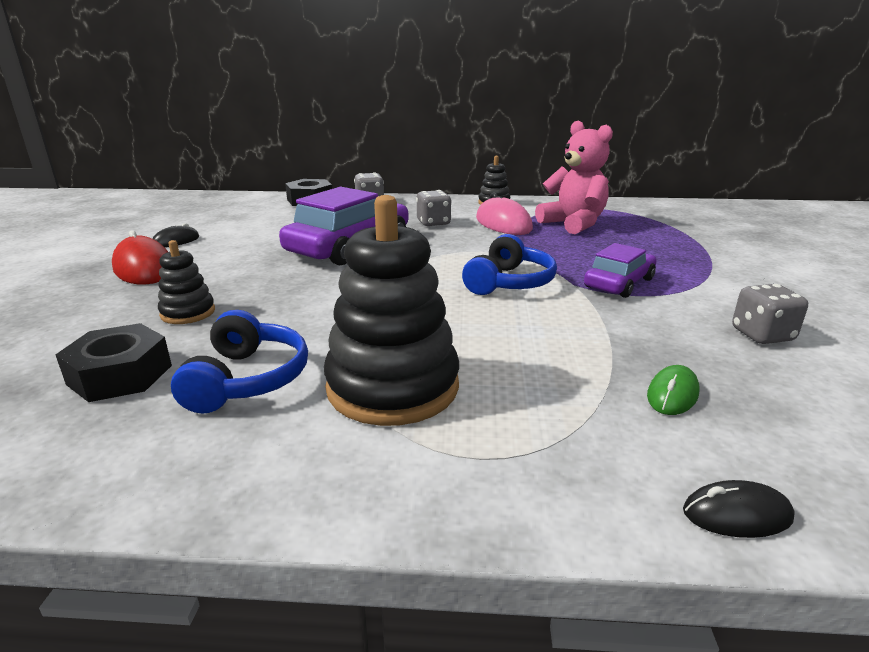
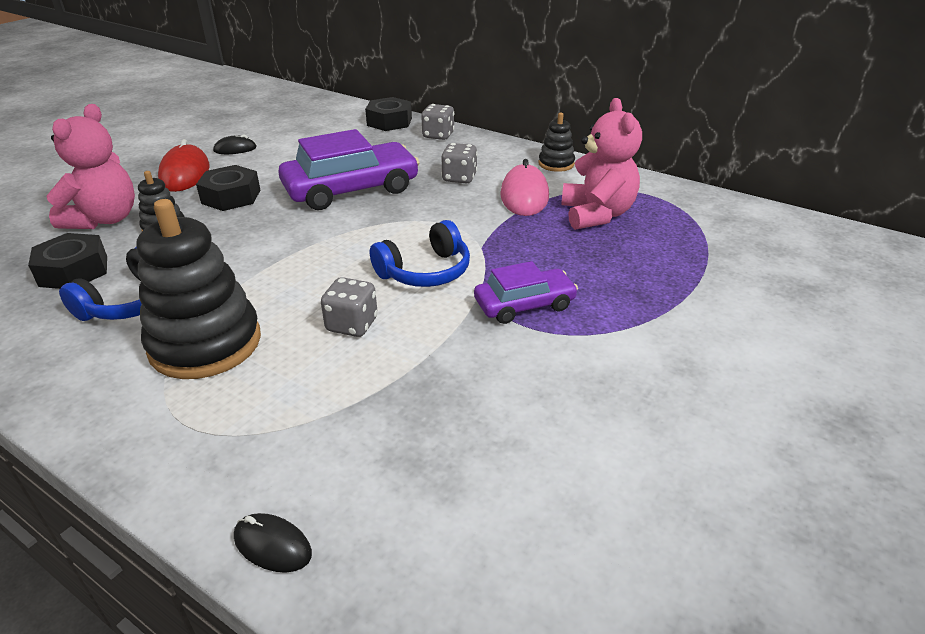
camera: 30 degrees right, 10 degrees up
green mouse [647,365,700,415] -> none
grey dice [732,284,808,344] -> grey dice moved to [321,277,378,337]
none -> pink teddy bear [46,104,135,229]
none -> black nut [196,165,260,211]

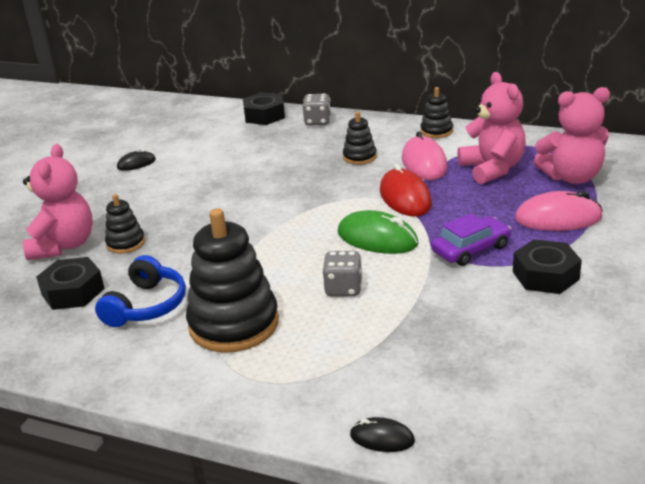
camera: 10 degrees left, 5 degrees down
red mouse [158,139,210,192] -> red mouse moved to [380,164,432,216]
black nut [196,165,260,211] -> black nut moved to [513,239,582,294]
purple car [278,129,420,210] -> none
blue headphones [370,220,470,287] -> green mouse [338,210,419,254]
grey dice [441,143,478,184] -> black stacking toy [343,112,377,165]
none -> pink mouse [515,191,603,231]
none -> pink teddy bear [534,87,610,184]

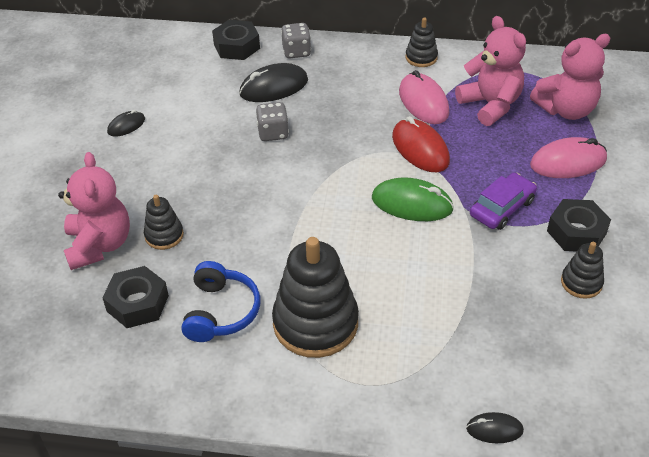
camera: 15 degrees left, 15 degrees up
grey dice [322,251,362,296] -> grey dice moved to [256,102,289,141]
black stacking toy [343,112,377,165] -> black stacking toy moved to [561,242,604,299]
none -> black mouse [239,63,308,102]

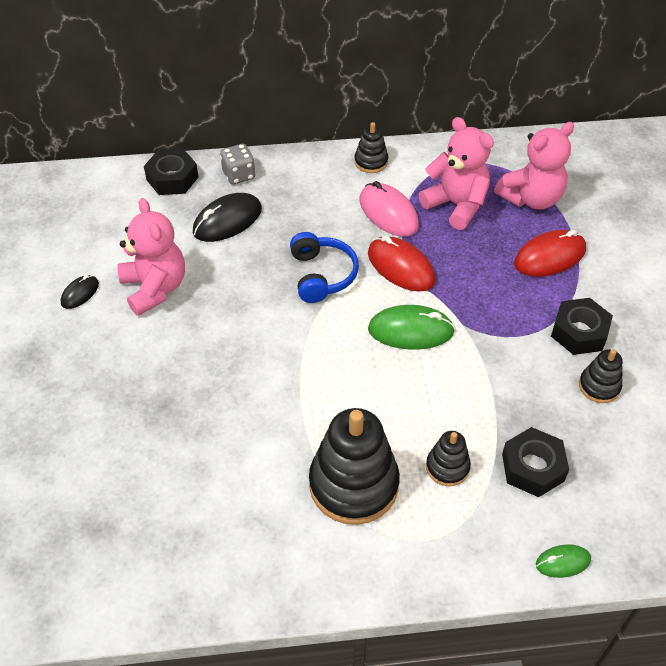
camera: 15 degrees left, 5 degrees up
pink teddy bear [58,152,130,270] -> pink teddy bear moved to [118,198,185,316]
black nut [102,266,169,328] -> black nut moved to [502,427,569,497]
black stacking toy [144,195,184,250] -> black stacking toy moved to [426,431,471,486]
blue headphones [181,261,260,342] -> blue headphones moved to [290,232,359,303]
grey dice [256,102,289,141] -> none
black mouse [466,412,524,443] -> green mouse [536,544,591,578]
purple car [470,173,537,230] -> none
pink mouse [530,137,607,178] -> red mouse [514,230,586,277]

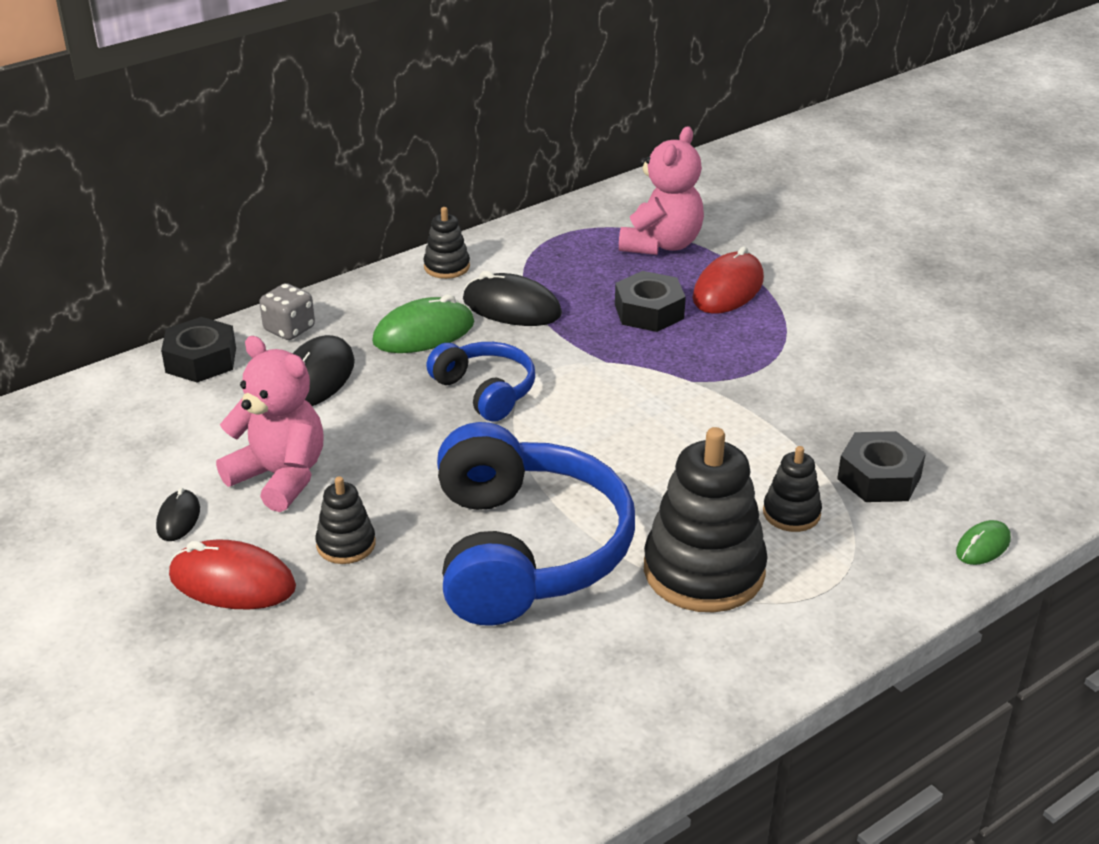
camera: 30 degrees left, 15 degrees down
pink mouse [360,181,419,237] -> black mouse [463,271,562,326]
red mouse [368,236,436,292] -> red mouse moved to [169,539,296,610]
green mouse [368,305,455,350] -> green mouse moved to [372,294,474,353]
pink teddy bear [419,117,494,230] -> none
black nut [551,298,613,355] -> black nut moved to [615,271,686,332]
black stacking toy [579,349,623,403] -> black stacking toy moved to [315,476,376,564]
none -> blue headphones [437,422,635,626]

